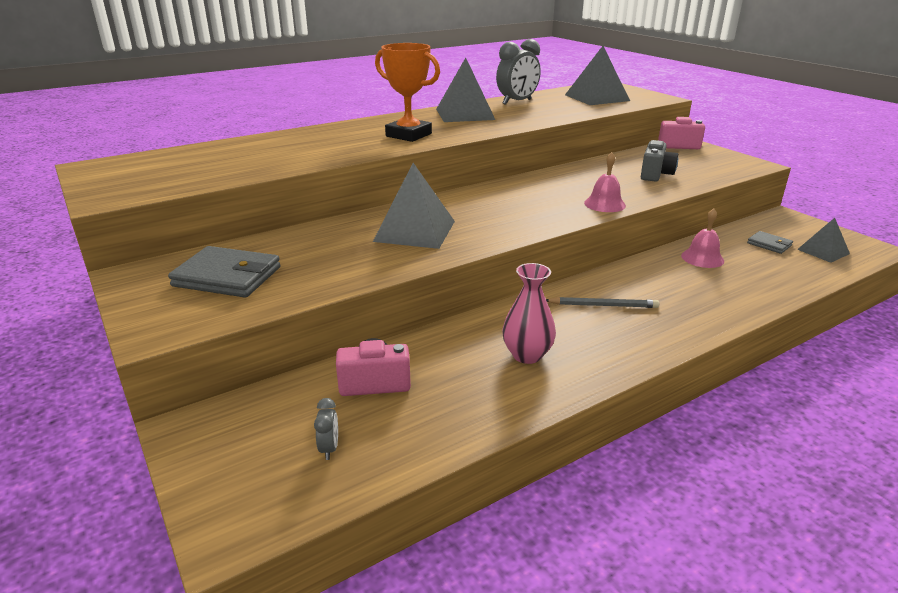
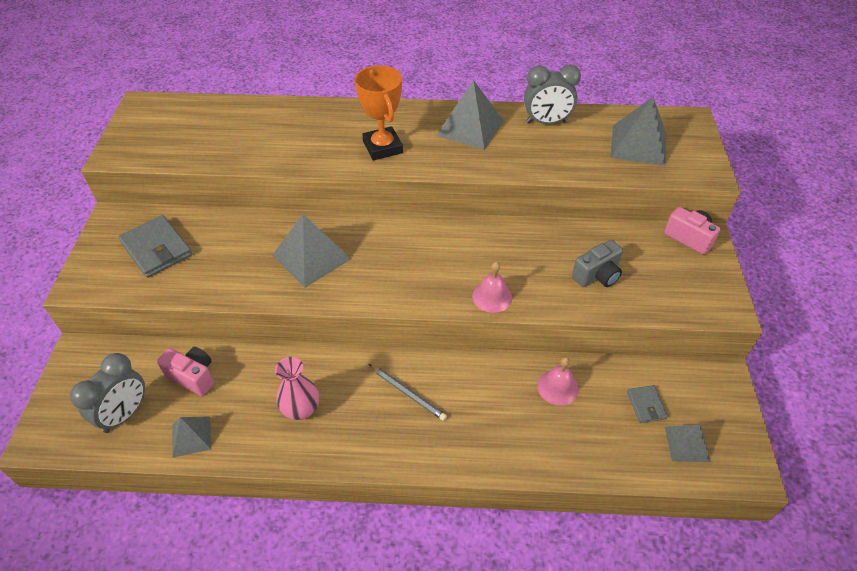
camera: 35 degrees right, 20 degrees up
grey clock [314,398,338,460] -> grey clock [70,353,145,433], size x2.21
none -> grey pyramid [172,416,211,458]

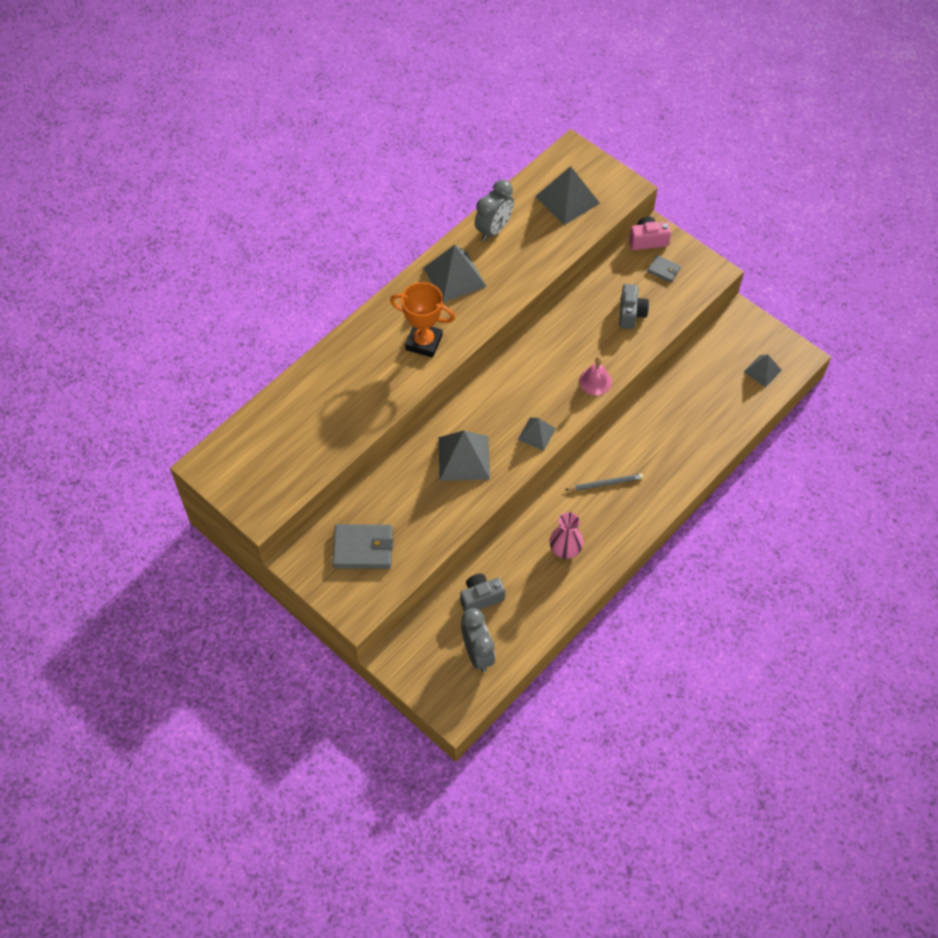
camera: 50 degrees left, 10 degrees up
pink camera [157,347,214,396] -> grey camera [460,574,505,612]
grey pyramid [172,416,211,458] -> grey pyramid moved to [518,418,556,451]
pink bell [537,357,579,406] -> none
grey wallet [627,385,668,423] -> grey wallet moved to [647,255,681,283]

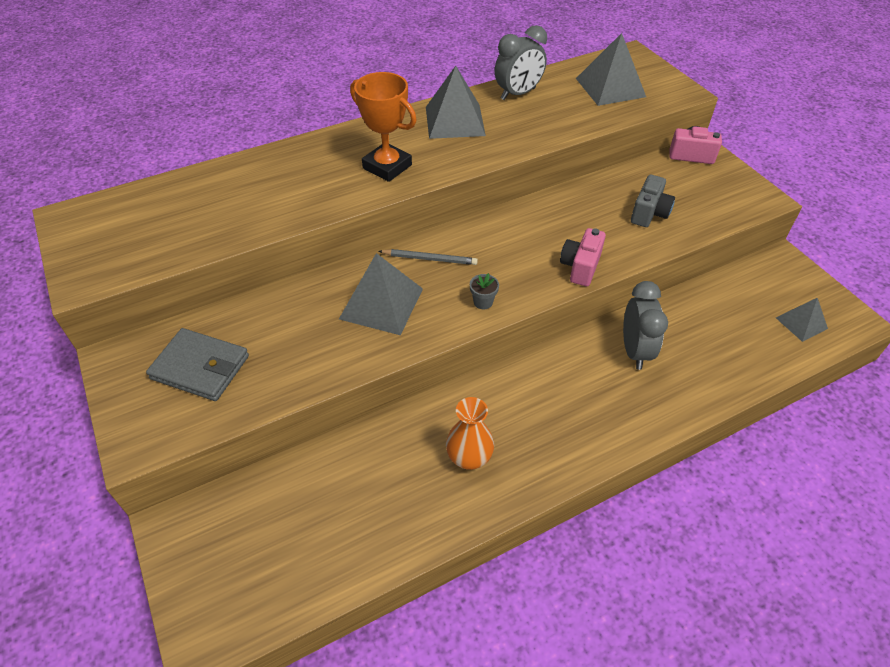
camera: 20 degrees right, 10 degrees down
grey camera [460,574,505,612] -> none
grey clock [461,608,495,672] -> grey clock moved to [623,281,668,370]
grey pyramid [518,418,556,451] -> grey flower pot [470,273,499,310]
pink vase [550,512,583,559] -> orange vase [446,397,494,470]
grey pencil [565,474,643,491] -> grey pencil moved to [379,249,478,265]
pink bell [579,357,612,395] -> pink camera [560,228,606,286]
grey wallet [647,255,681,283] -> none

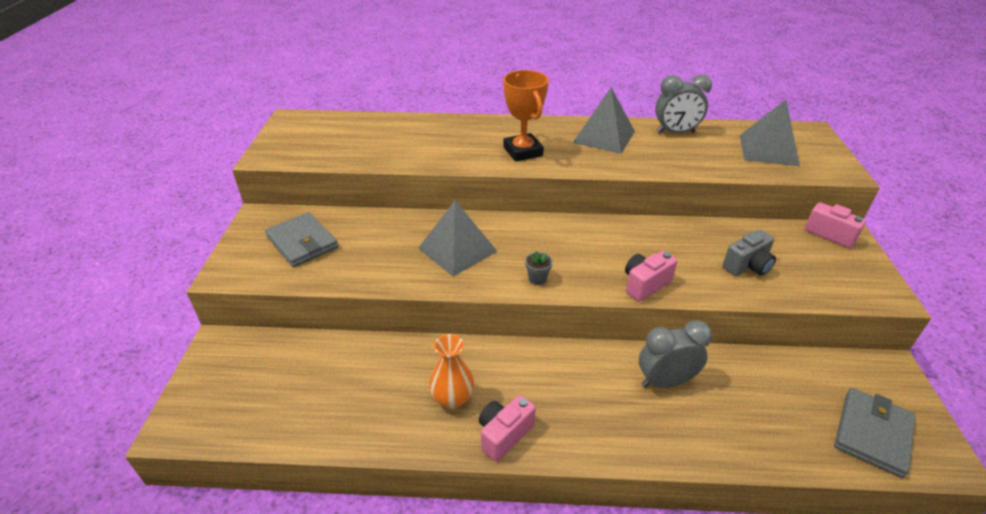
camera: 30 degrees right, 10 degrees down
grey pencil [379,249,478,265] -> none
grey clock [623,281,668,370] -> grey clock turned 135 degrees counterclockwise [639,320,712,388]
grey pyramid [776,298,828,342] -> grey wallet [834,388,916,478]
none -> pink camera [479,395,536,462]

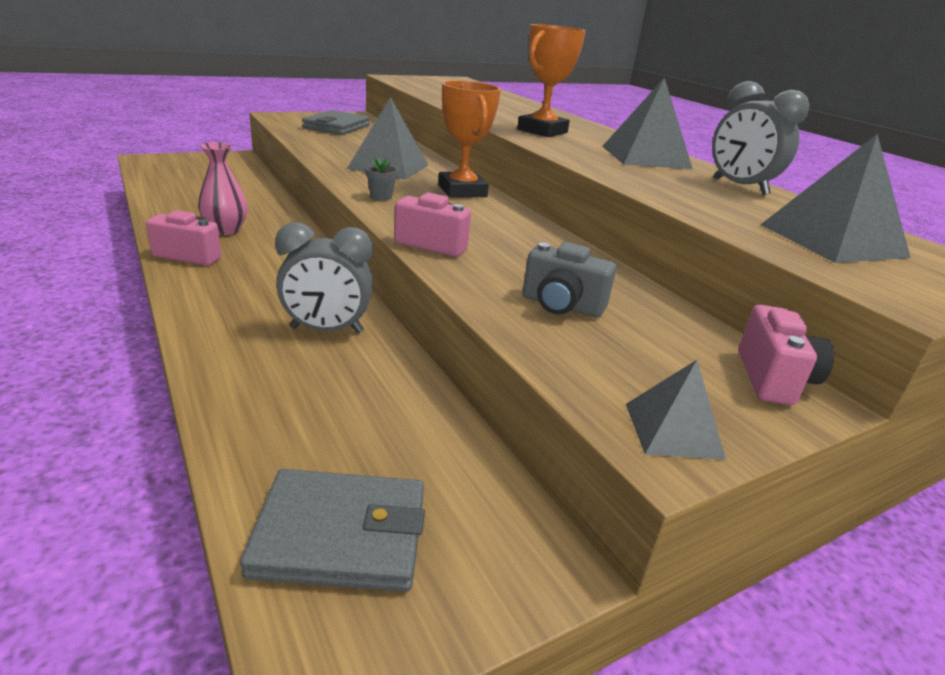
camera: 55 degrees right, 10 degrees down
orange vase [429,334,474,409] -> pink vase [198,142,248,235]
grey clock [639,320,712,388] -> grey clock turned 135 degrees clockwise [275,222,373,333]
none -> orange trophy [438,81,501,198]
none -> grey pyramid [626,360,726,460]

